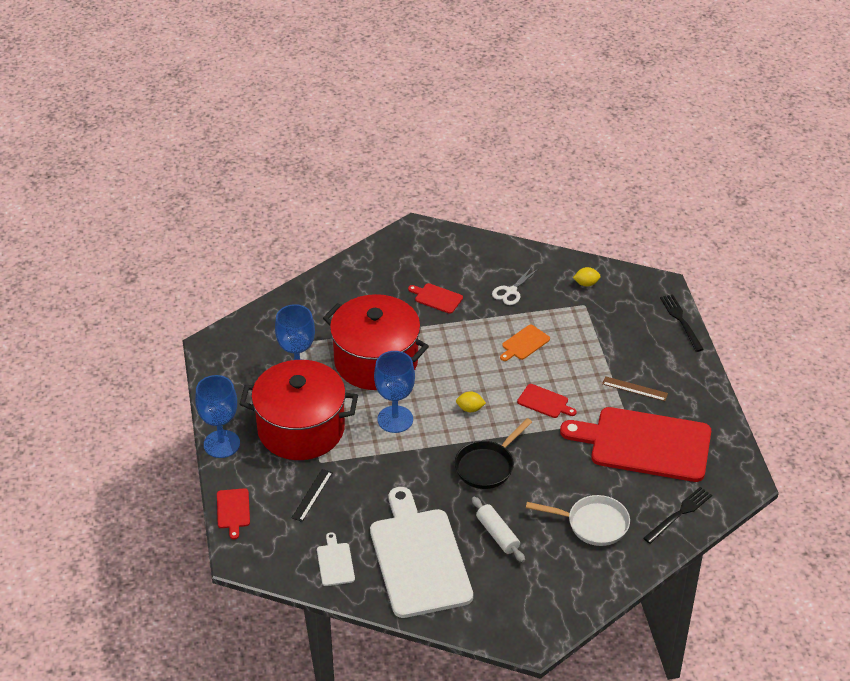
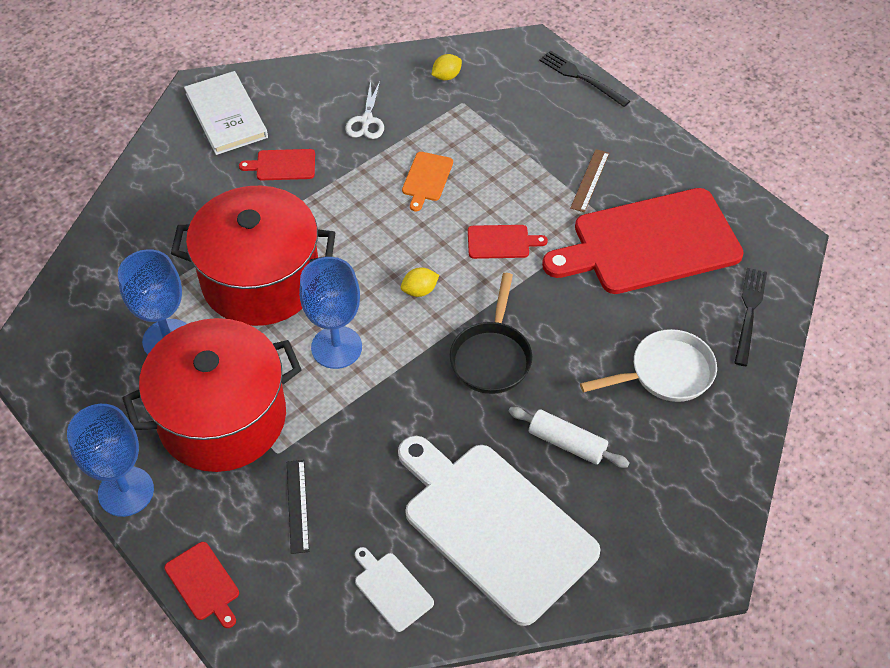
camera: 30 degrees left, 10 degrees up
brown ruler [602,376,668,401] -> brown ruler turned 60 degrees counterclockwise [570,149,609,212]
none -> white book [184,71,268,155]

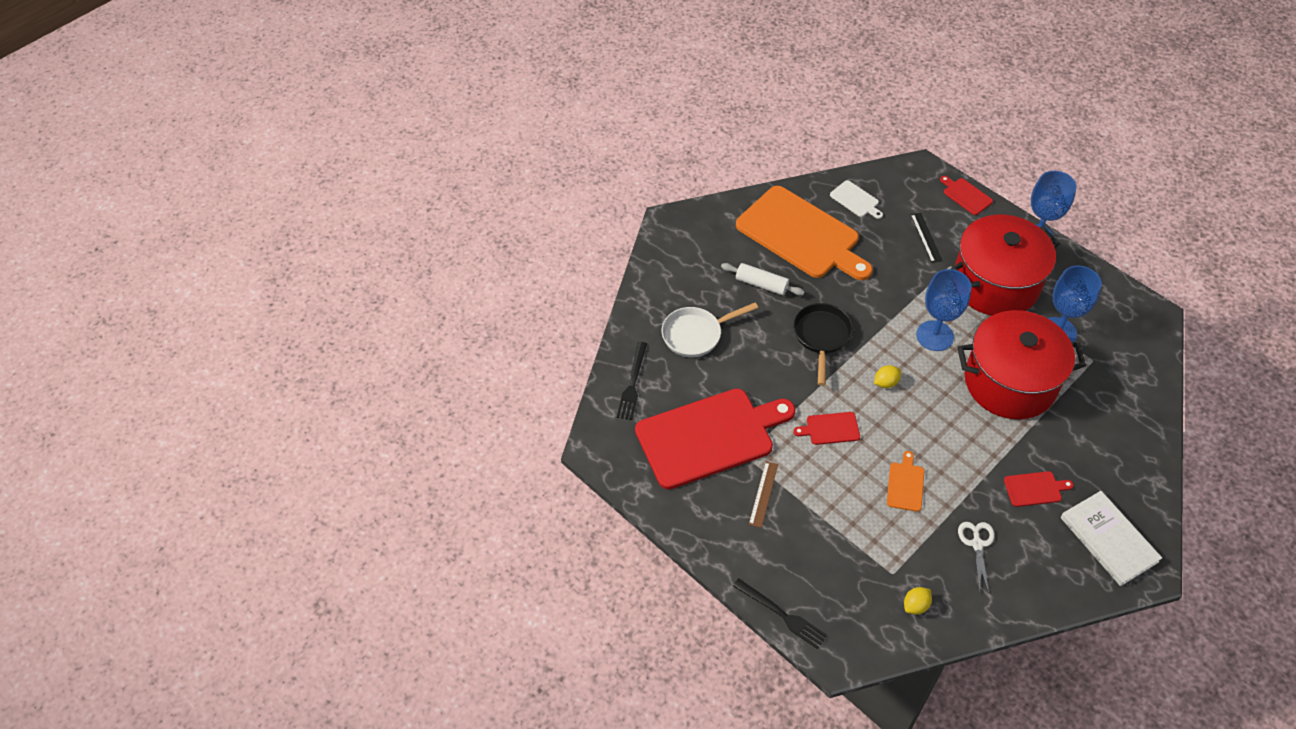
camera: 175 degrees right, 0 degrees up
white cutting board [398,436,601,626] -> orange cutting board [736,186,873,280]

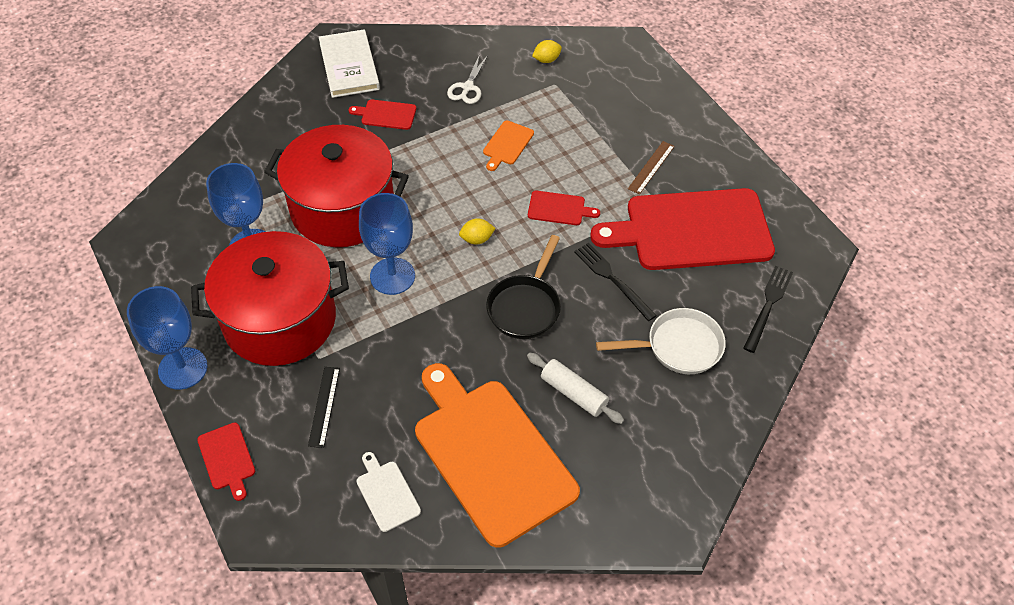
camera: 165 degrees left, 0 degrees up
black fork [733,578,827,649] -> black fork moved to [574,243,657,321]

